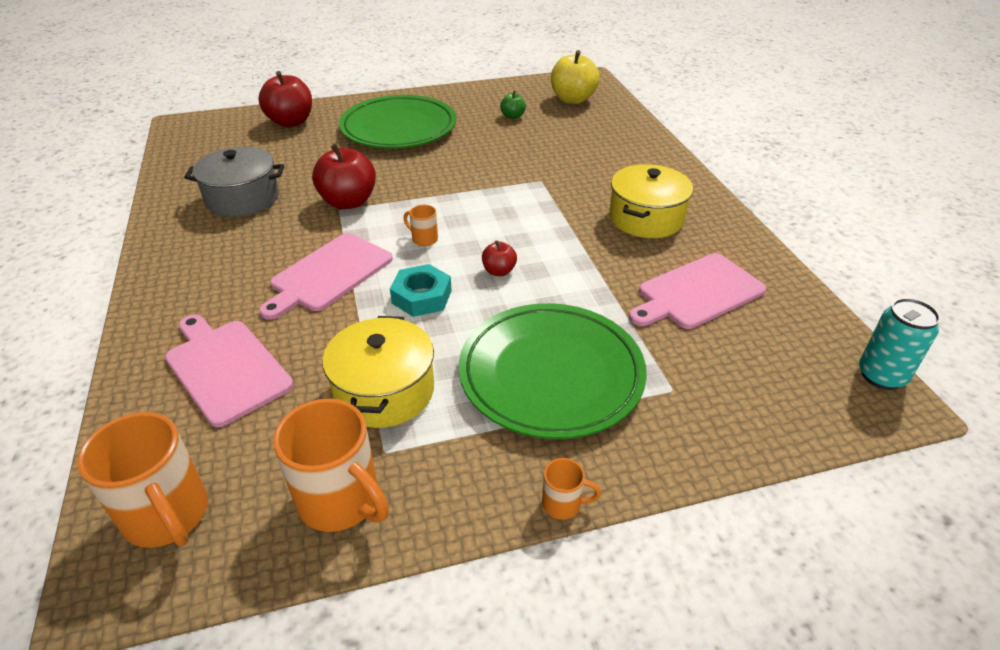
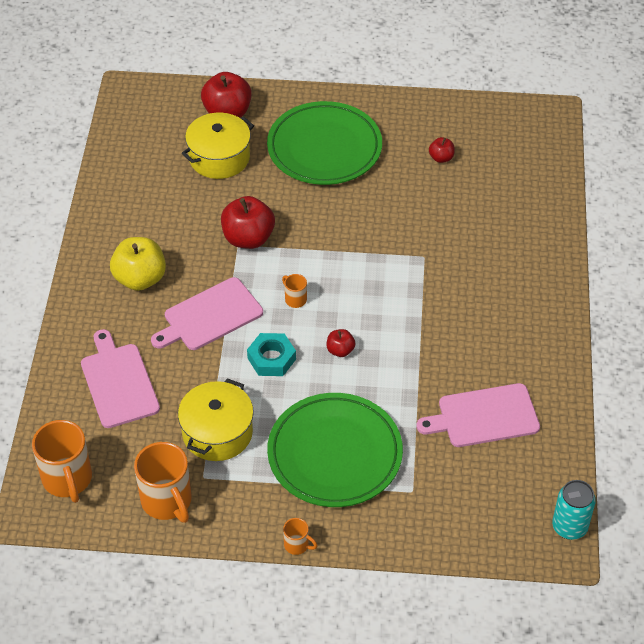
camera: 20 degrees right, 10 degrees up
grey pot [184,147,284,217] -> none
green apple [500,91,526,119] -> red apple [429,137,455,163]
yellow apple [551,50,600,104] -> yellow apple moved to [110,237,166,291]
yellow pot [609,164,693,238] -> yellow pot moved to [182,113,254,179]

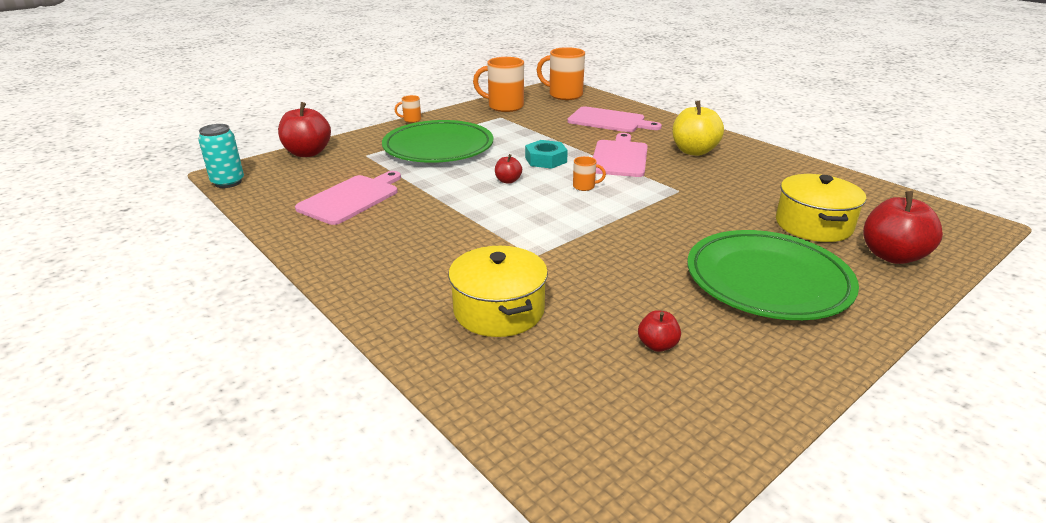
camera: 135 degrees right, 20 degrees down
yellow pot [178,378,254,461] -> yellow pot moved to [448,246,548,337]
red apple [221,196,275,249] -> red apple moved to [278,102,331,157]

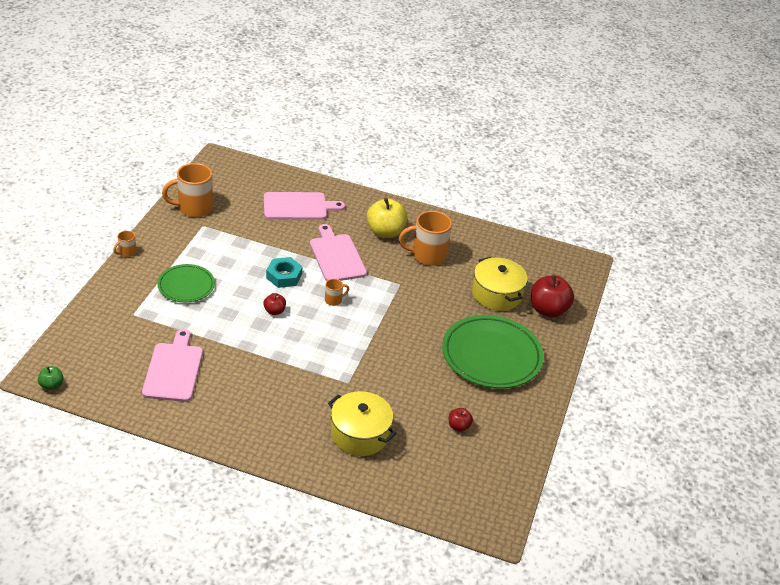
camera: 35 degrees left, 10 degrees up
turquoise can [198,124,244,188] -> green apple [38,366,64,390]
red apple [278,102,331,157] -> none
green plate [382,120,493,163] -> green plate [157,264,215,302], size x0.57
orange mug [537,47,585,100] -> orange mug moved to [399,211,452,266]

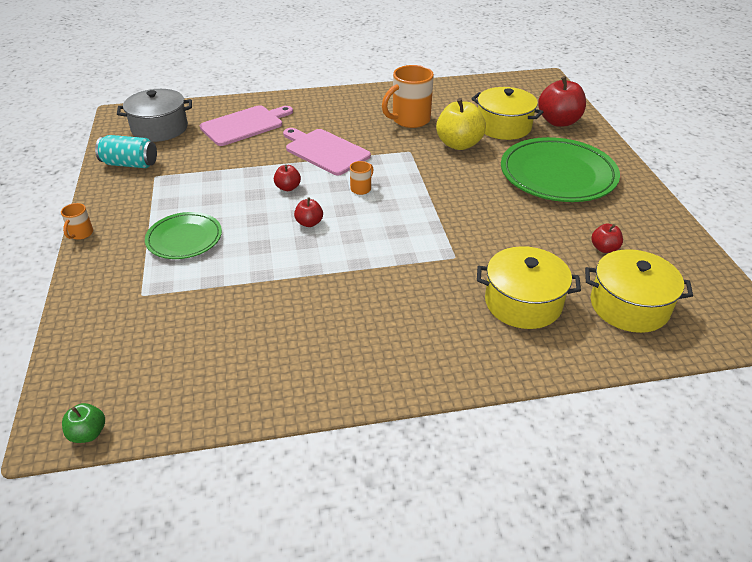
camera: 25 degrees left, 0 degrees up
pink cutting board [142,329,203,402] -> none
orange mug [162,163,213,217] -> turquoise can [95,135,157,168]
turquoise nut [266,257,303,288] -> red apple [274,165,301,191]
yellow apple [367,198,407,238] -> yellow apple moved to [436,98,486,150]
none -> grey pot [117,89,192,142]
none -> yellow pot [585,249,693,333]

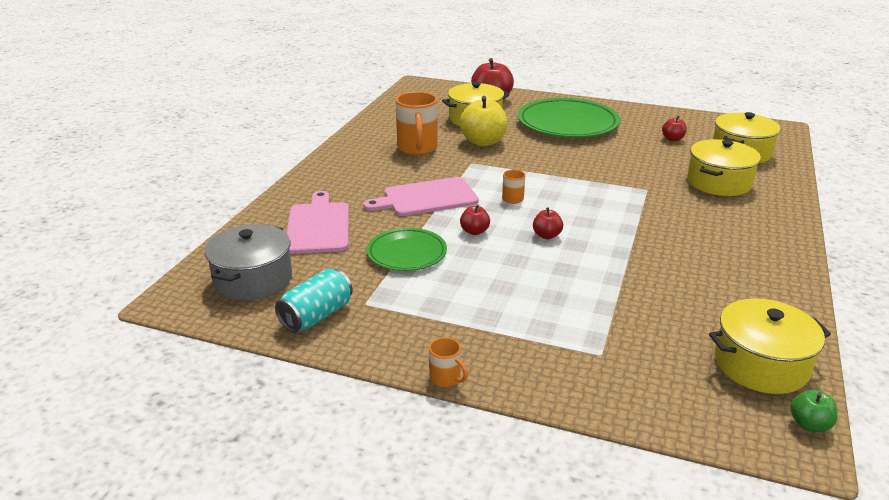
camera: 60 degrees left, 10 degrees down
green plate [145,212,222,259] -> green plate moved to [367,228,447,271]
none -> yellow pot [709,298,831,394]

